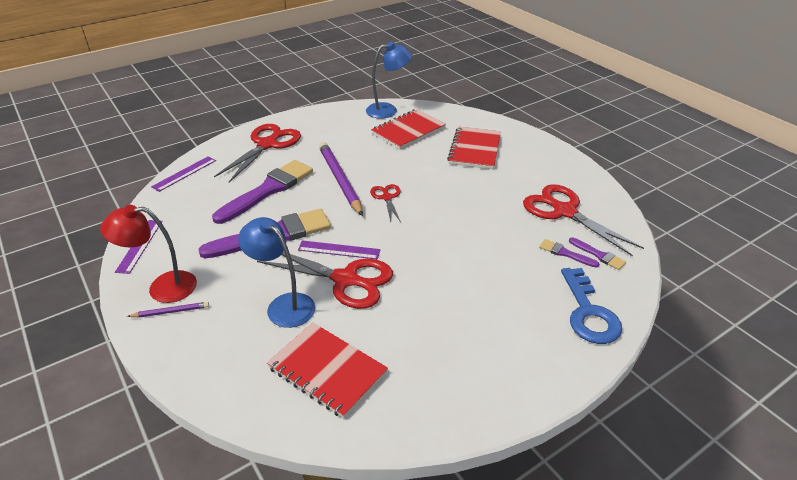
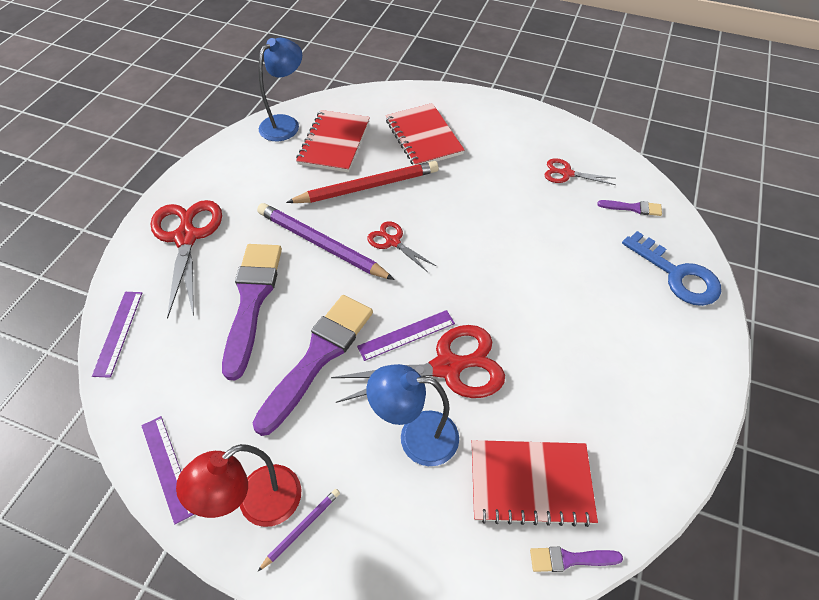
camera: 35 degrees left, 15 degrees up
red scissors [523,184,644,256] -> red scissors [545,158,616,185], size x0.53
purple brush [539,239,599,268] -> purple brush moved to [530,547,623,572]
none -> red pencil [286,161,439,203]

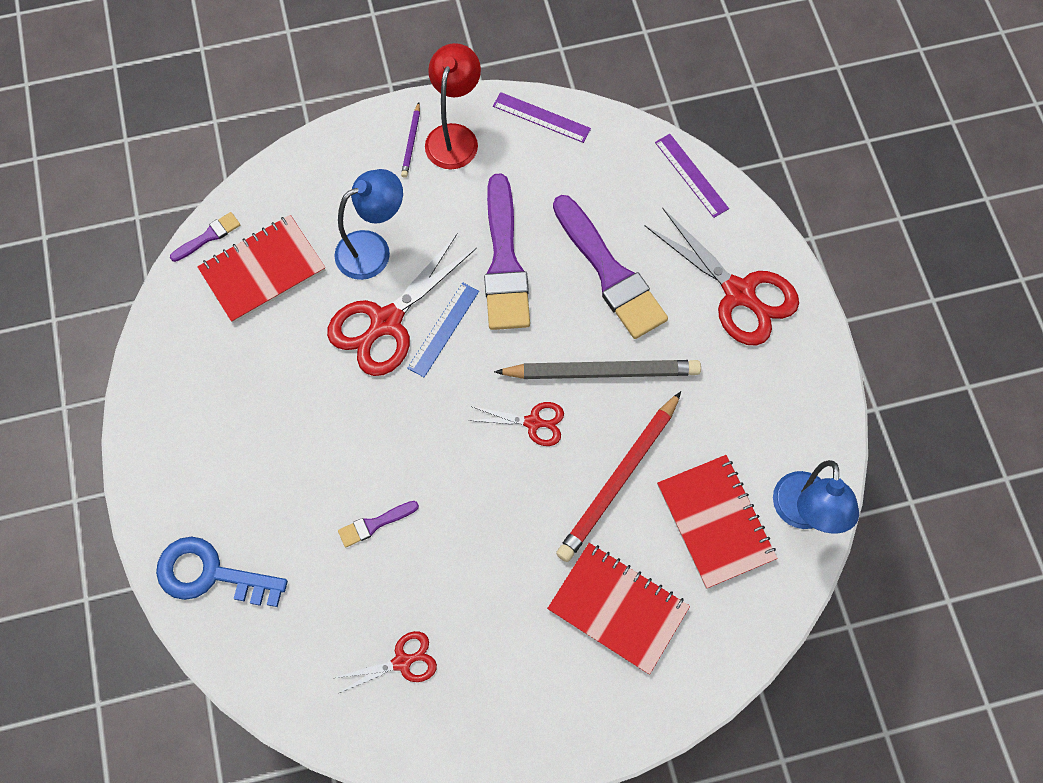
camera: 145 degrees right, 15 degrees up
purple pencil [257,203,395,280] -> grey pencil [494,360,701,379]
purple ruler [357,310,455,361] -> blue ruler [407,283,479,377]
purple brush [597,200,662,216] -> purple brush moved to [338,501,419,548]

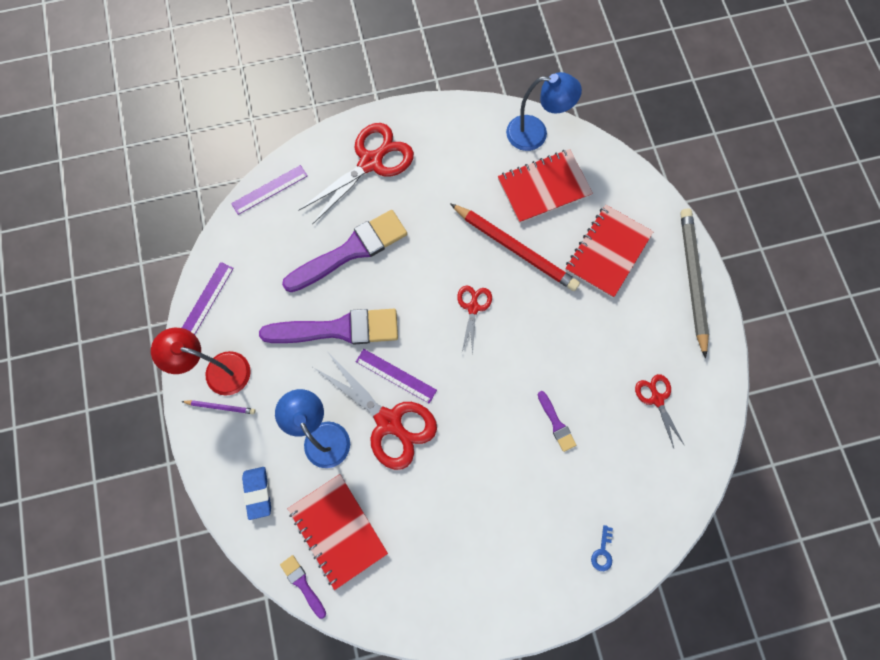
camera: 90 degrees left, 5 degrees up
blue key [156,537,288,607] -> blue key [591,525,613,571], size x0.42
blue ruler [407,283,479,377] -> purple ruler [356,349,437,403]
grey pencil [494,360,701,379] -> grey pencil moved to [680,209,709,358]
none -> blue eraser [242,467,271,520]

